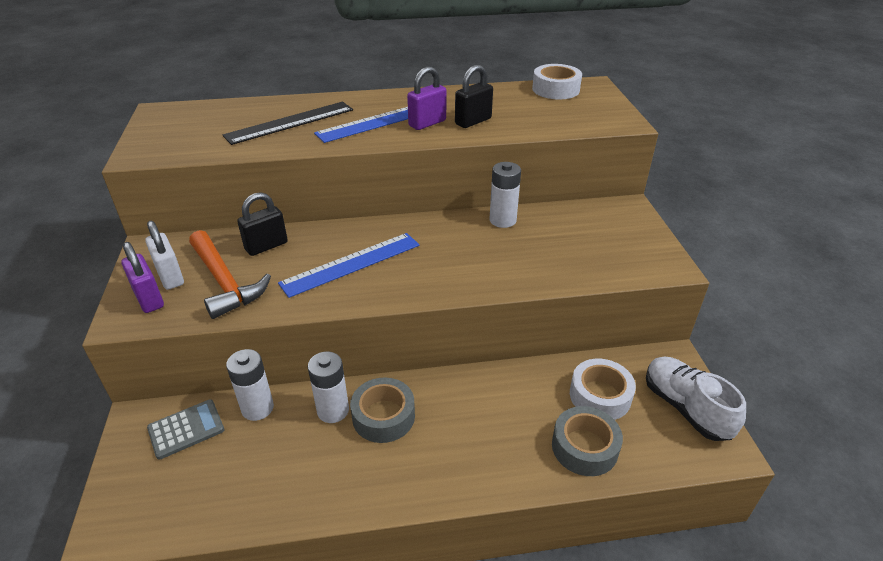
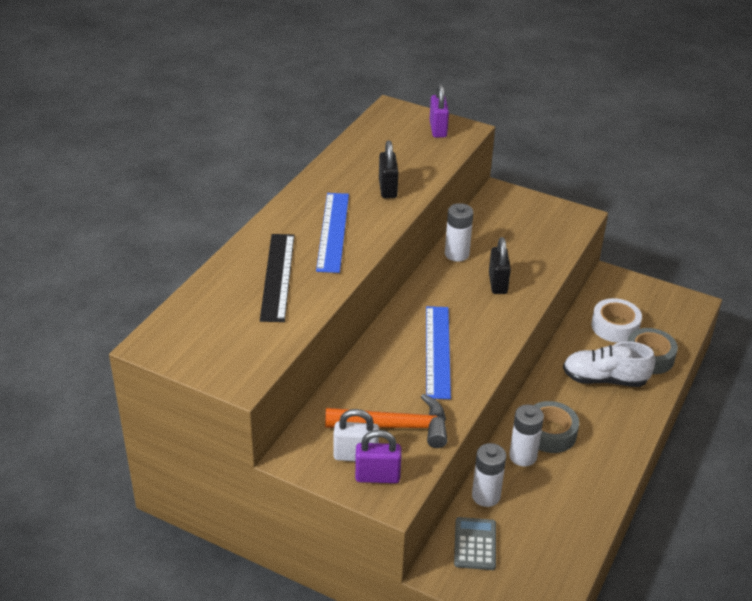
camera: 55 degrees left, 0 degrees up
black padlock [237,192,288,256] -> black padlock moved to [489,237,511,294]
purple padlock [407,66,446,130] -> purple padlock moved to [430,83,449,138]
white tape [532,64,582,99] -> none
white shoe [646,356,746,441] -> white shoe moved to [563,341,655,387]

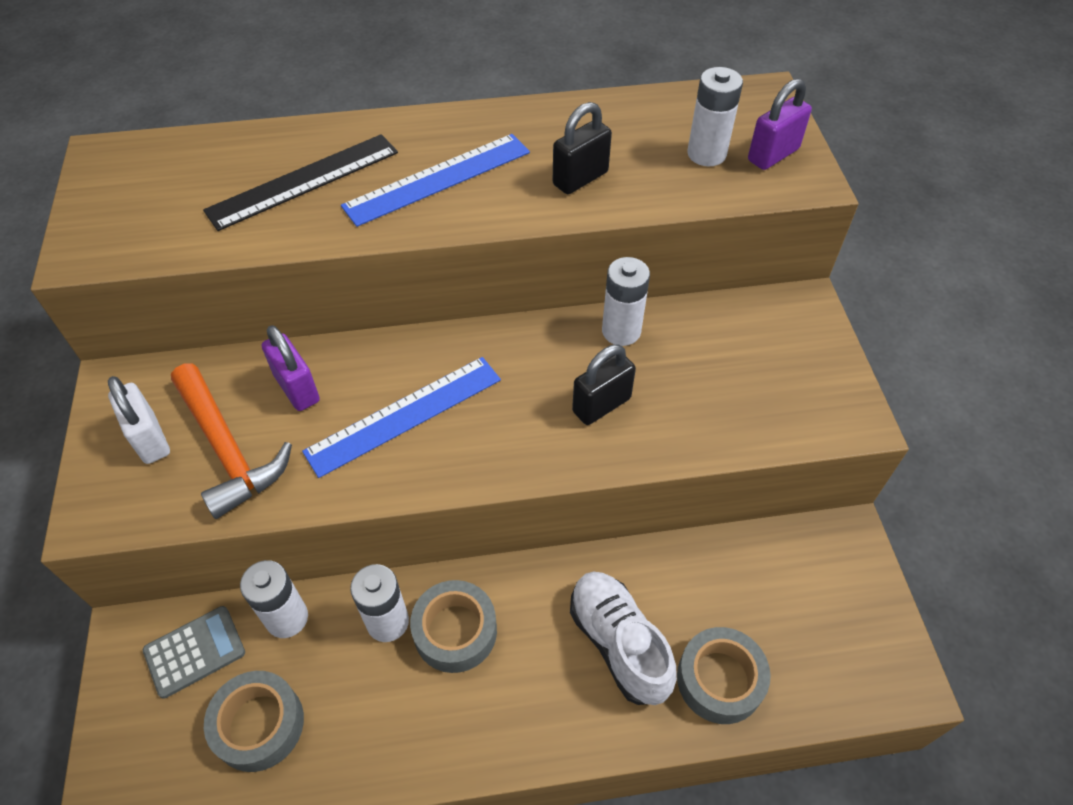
camera: 55 degrees right, 15 degrees up
purple padlock [355,430,401,483] -> purple padlock moved to [262,325,320,411]
white tape [591,298,642,343] -> none
none -> grey tape [204,671,304,772]
none -> white battery [687,67,743,166]

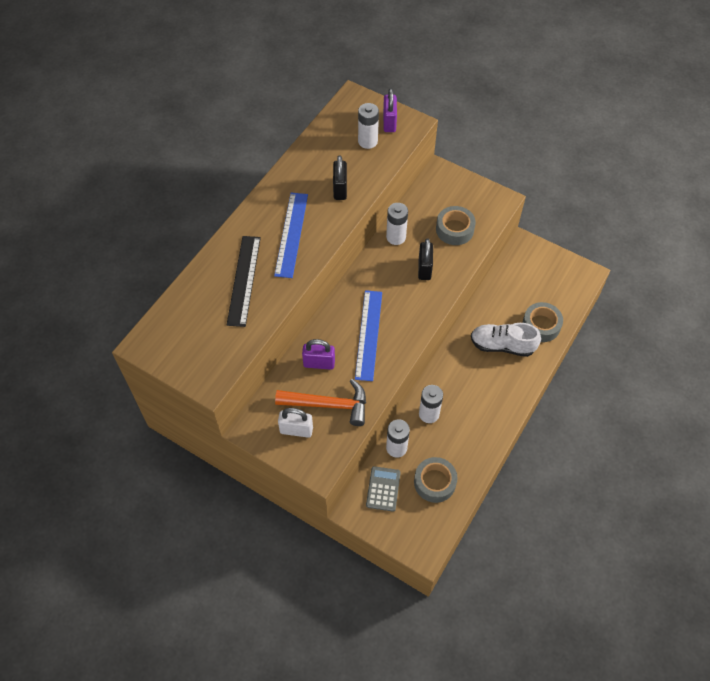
camera: 50 degrees left, 5 degrees up
grey tape [410,580,497,673] -> grey tape moved to [436,206,476,245]

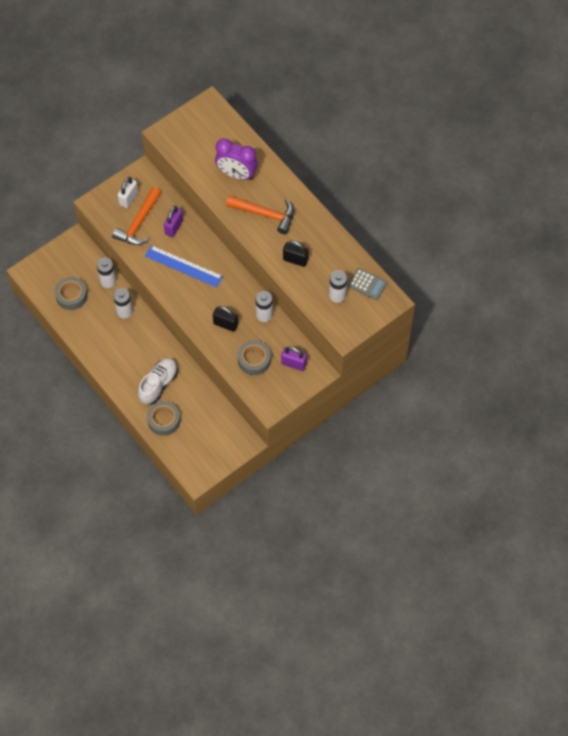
camera: 110 degrees right, 5 degrees up
black ruler [227,236,261,327] -> purple clock [215,138,258,180]
blue ruler [274,193,308,278] -> orange hammer [226,195,294,234]
grey calculator [366,466,401,512] -> grey calculator moved to [348,268,387,300]
purple padlock [383,88,397,132] -> purple padlock moved to [281,346,307,371]

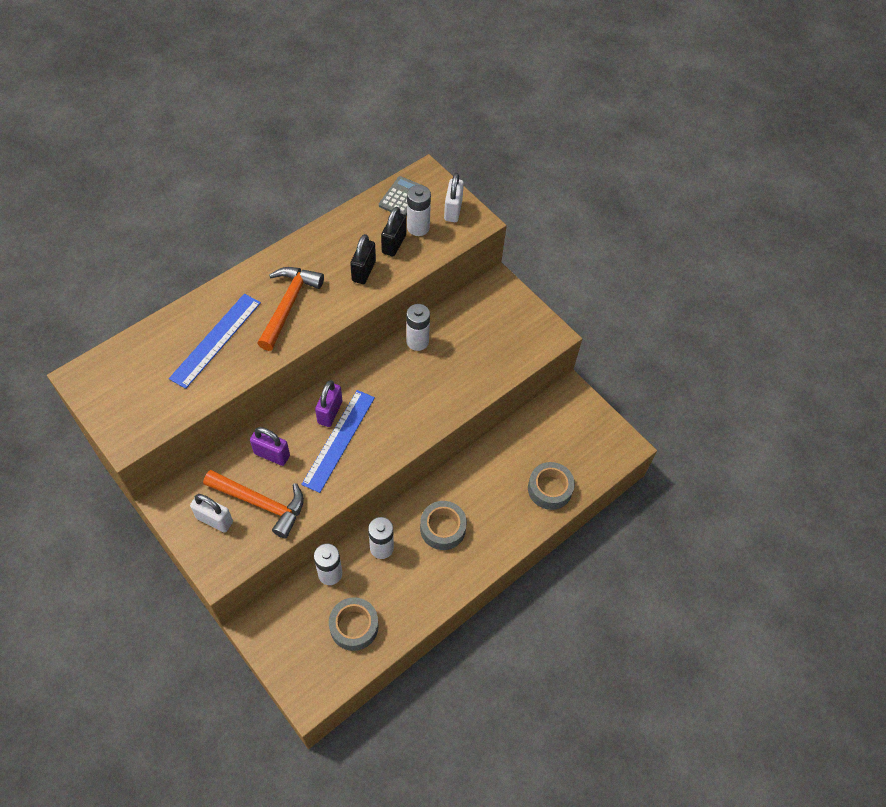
camera: 95 degrees left, 5 degrees down
white shoe [138,358,178,405] -> none
black padlock [213,306,238,332] -> black padlock moved to [381,207,406,256]
purple clock [215,138,258,180] -> blue ruler [169,294,261,389]
grey tape [238,340,271,375] -> grey tape moved to [420,501,467,550]
purple padlock [281,346,307,371] -> purple padlock moved to [315,380,342,427]
none -> white padlock [444,173,464,222]

